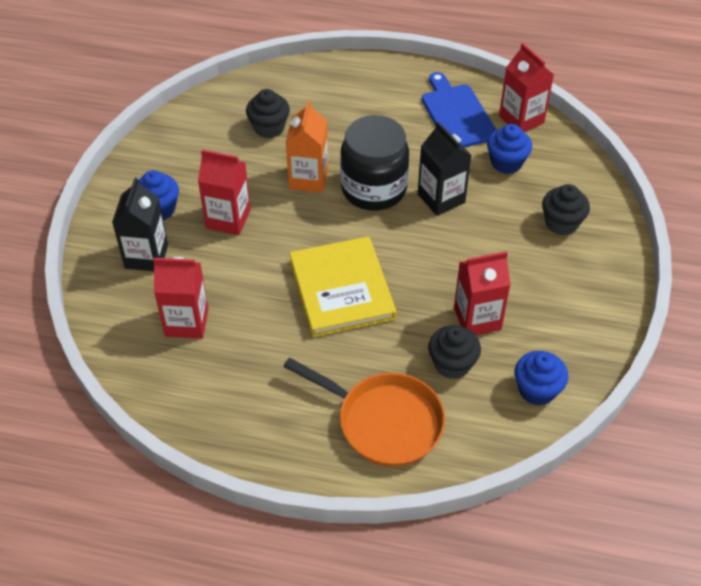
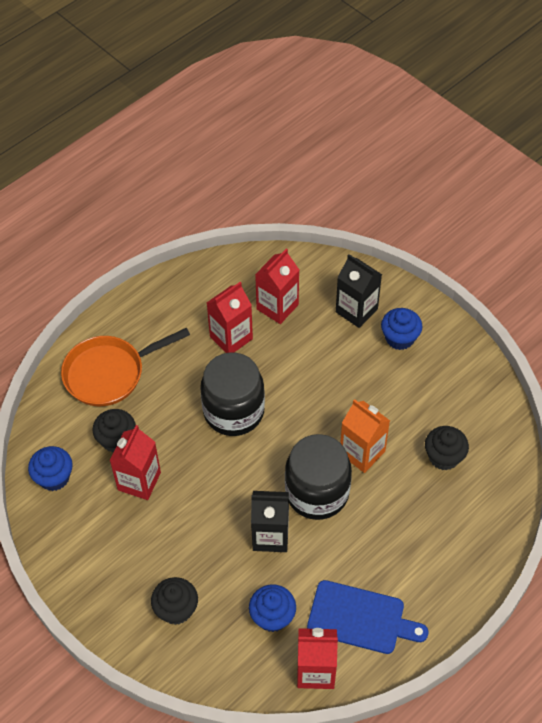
camera: 125 degrees right, 5 degrees up
red carton [198,149,251,235] -> red carton moved to [206,282,253,353]
yellow book [290,236,396,337] -> black jar [200,352,265,436]

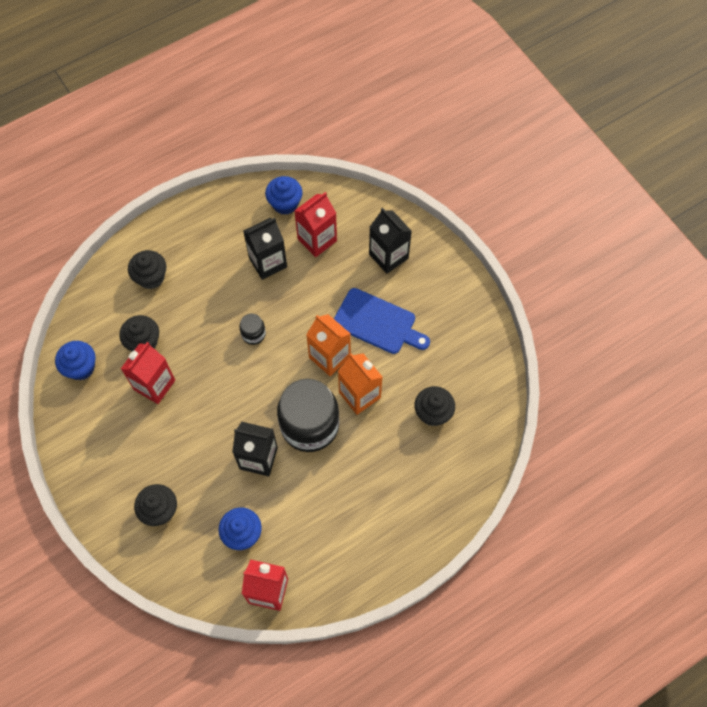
camera: 10 degrees right, 10 degrees up
orange pan [61,328,190,406] -> black cupcake [128,250,166,289]
black jar [200,352,265,436] -> black jar [239,314,266,345], size x0.43
red carton [206,282,253,353] -> black carton [243,218,287,280]
blue cutting board [307,580,428,654] -> blue cutting board moved to [334,288,430,354]
blue cupcake [381,308,422,350] -> blue cupcake moved to [265,176,303,215]
none -> orange carton [306,314,351,376]

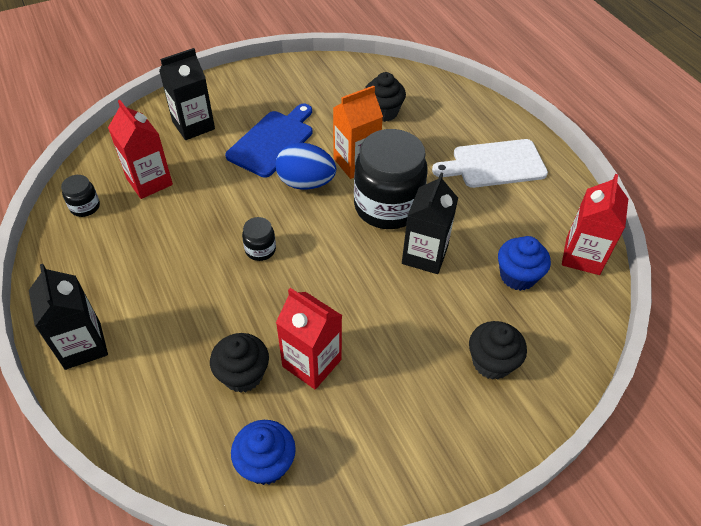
camera: 85 degrees left, 15 degrees down
black cupcake [128,250,166,289] -> none
black carton [243,218,287,280] -> black carton moved to [29,264,108,370]
blue cupcake [265,176,303,215] -> black jar [61,175,100,217]
orange carton [306,314,351,376] -> blue egg [275,143,336,190]
none -> white cutting board [432,139,548,188]

